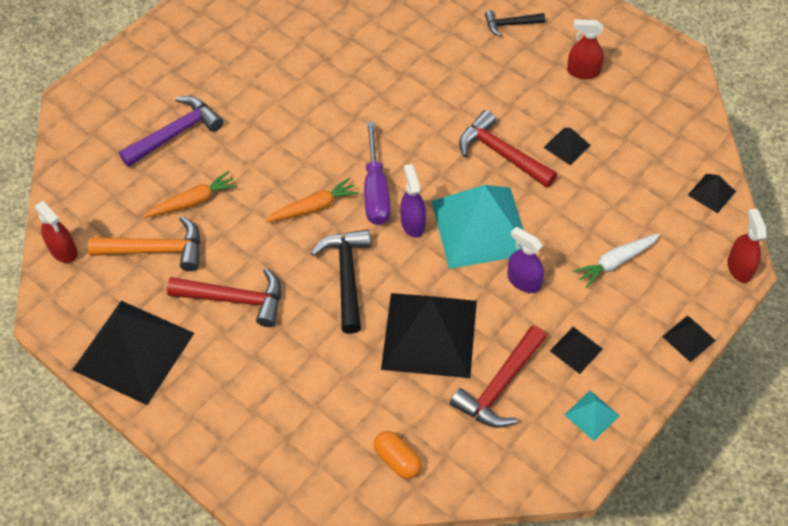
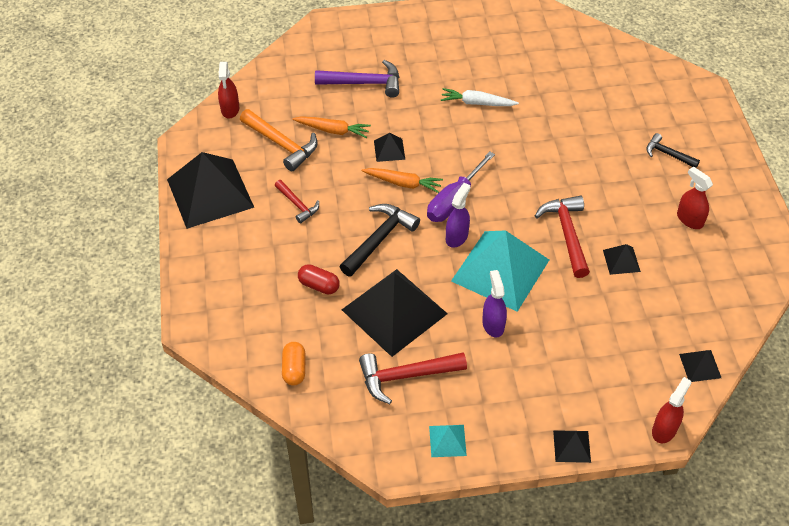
camera: 40 degrees right, 5 degrees down
red hammer [167,268,281,327] -> red hammer [275,180,319,223], size x0.60
black pyramid [550,327,603,374] -> black pyramid moved to [374,133,405,162]
white carrot [573,233,660,288] -> white carrot moved to [441,88,519,106]
none -> red capsule [298,264,340,294]

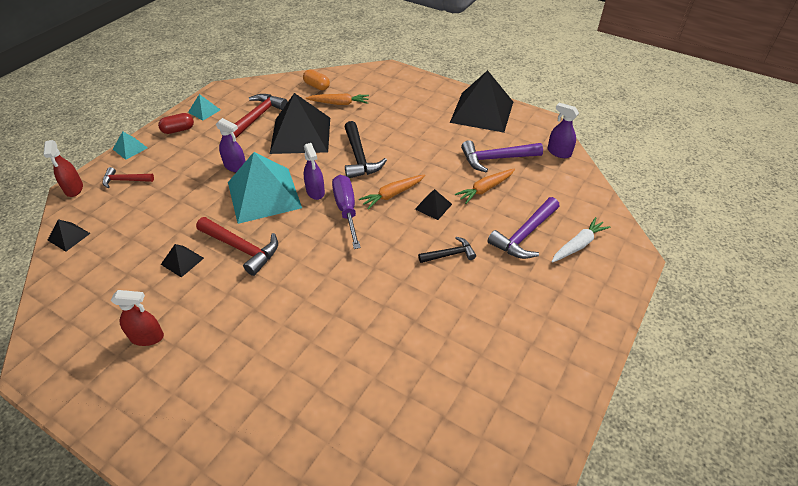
camera: 130 degrees right, 5 degrees down
red spray bottle [218,62,239,119] -> purple spray bottle [548,103,579,158]
orange hammer [240,109,318,171] -> purple hammer [461,140,543,172]
red hammer [275,180,319,223] -> red hammer moved to [102,167,154,188]
red capsule [298,264,340,294] -> red capsule moved to [158,113,194,134]
white carrot [441,88,519,106] -> white carrot moved to [552,217,610,263]
black pyramid [553,430,591,463] -> turquoise pyramid [113,131,148,160]
black hammer [646,133,700,168] -> black hammer moved to [418,237,476,263]
none -> orange carrot [306,93,369,105]

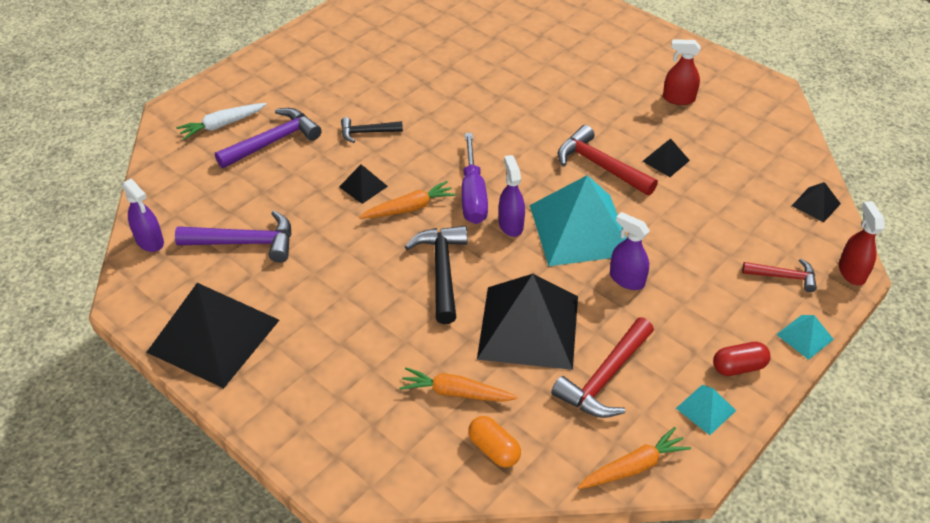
camera: 170 degrees left, 0 degrees up
orange carrot [455,168,515,204] -> orange carrot moved to [577,427,691,489]

